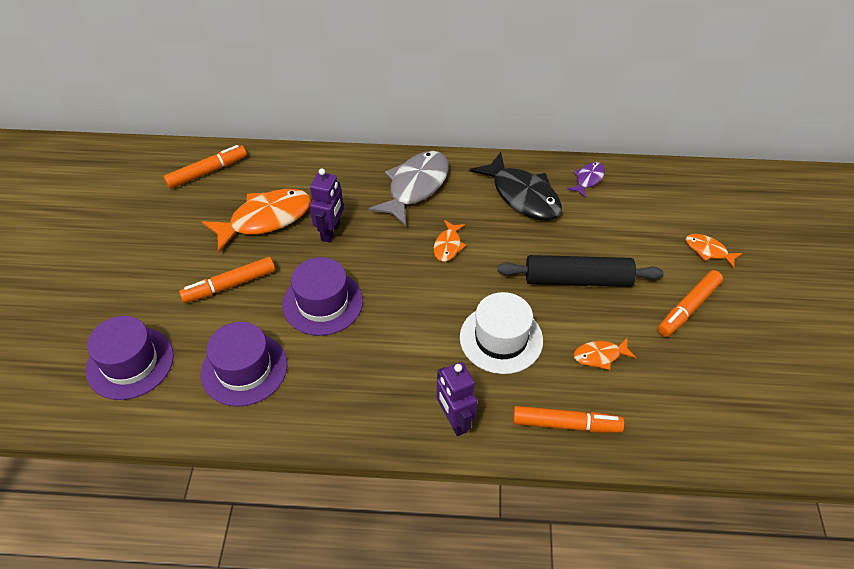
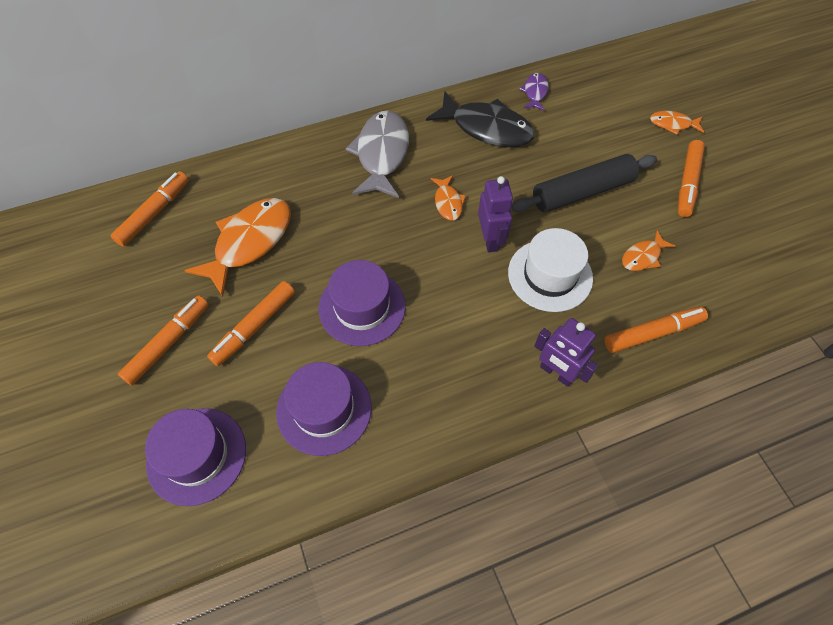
camera: 25 degrees left, 10 degrees up
purple robot [310,169,344,243] -> purple robot moved to [478,176,513,253]
none -> orange marker [118,295,209,386]

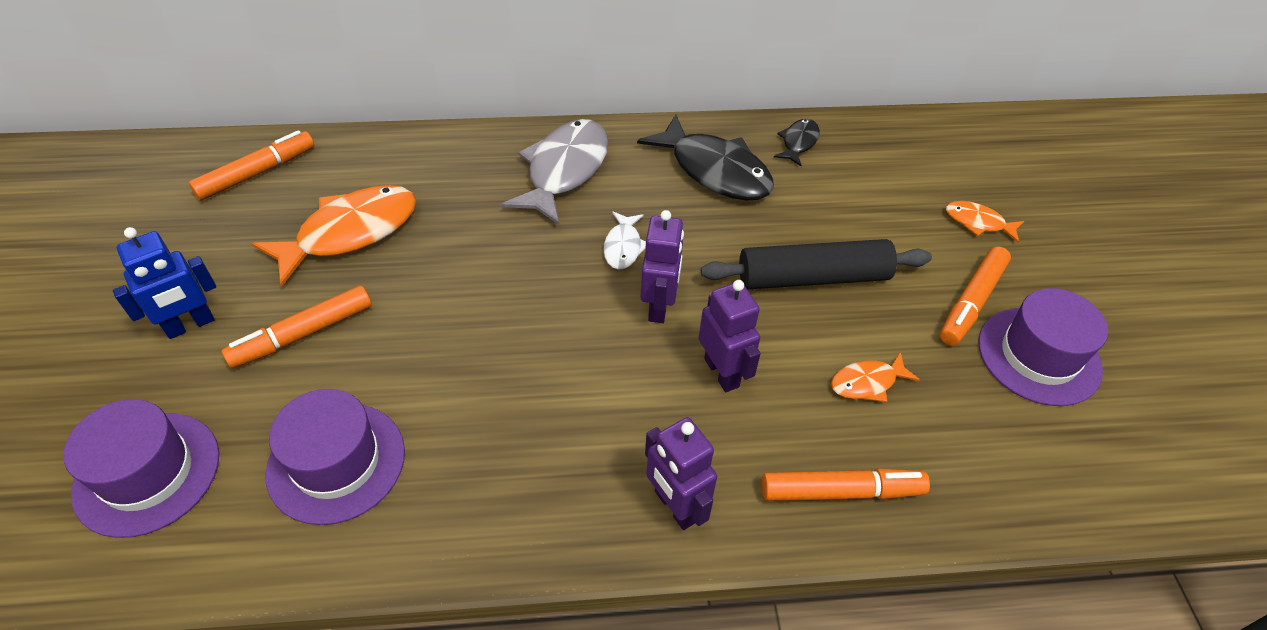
camera: 15 degrees right, 10 degrees down
orange marker [118,295,209,386] -> blue robot [113,227,216,339]
purple hat [319,260,406,346] -> purple hat moved to [978,288,1108,406]
orange fish [431,175,466,221] -> white fish [603,212,646,270]
white hat [508,228,593,312] -> purple robot [699,280,761,392]
purple fish [519,73,549,111] -> black fish [774,119,820,166]

